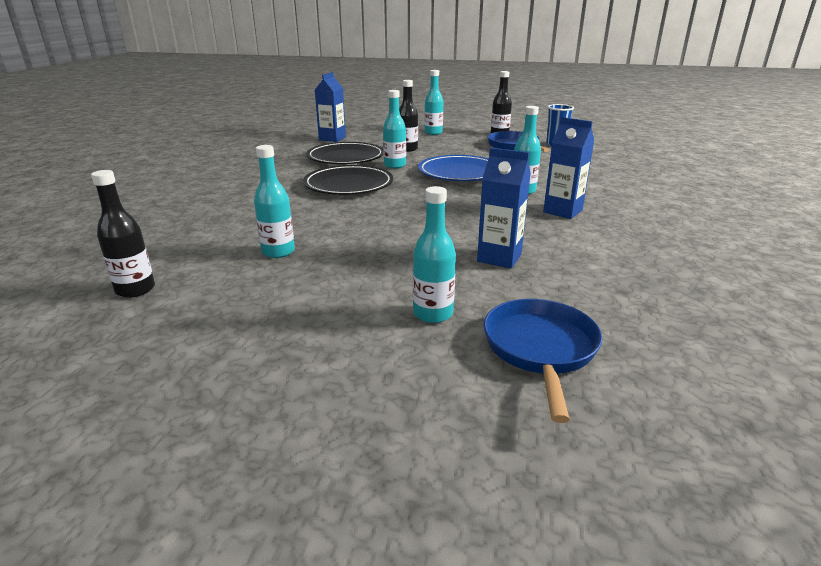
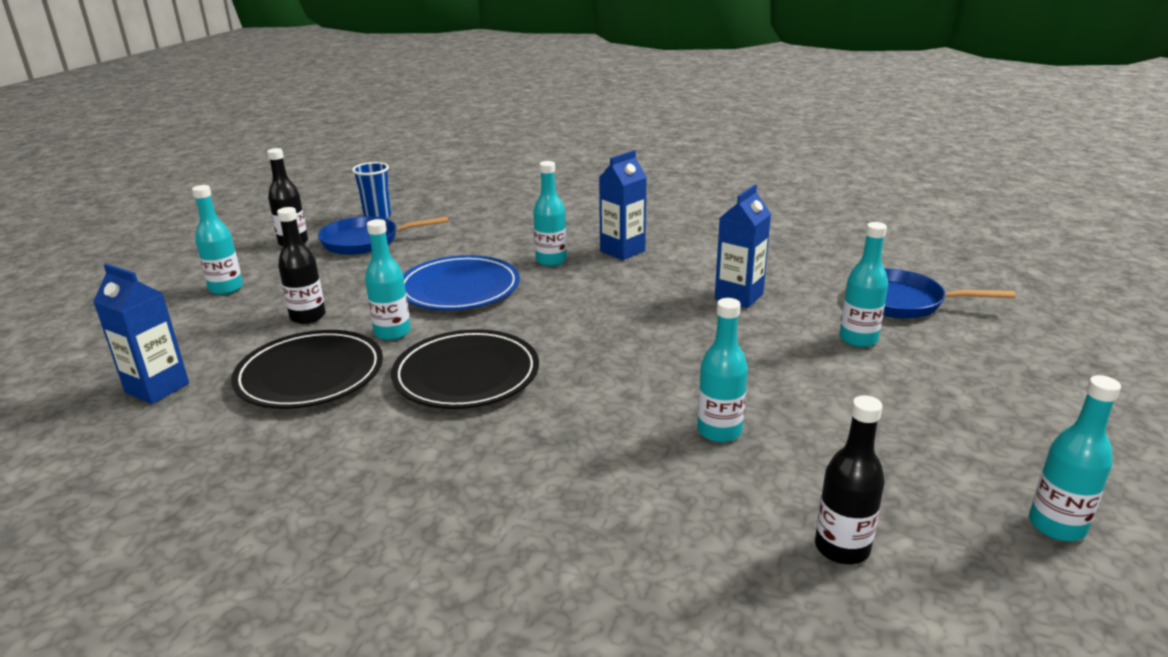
camera: 80 degrees left, 0 degrees up
none -> turquoise bottle [1029,375,1121,541]

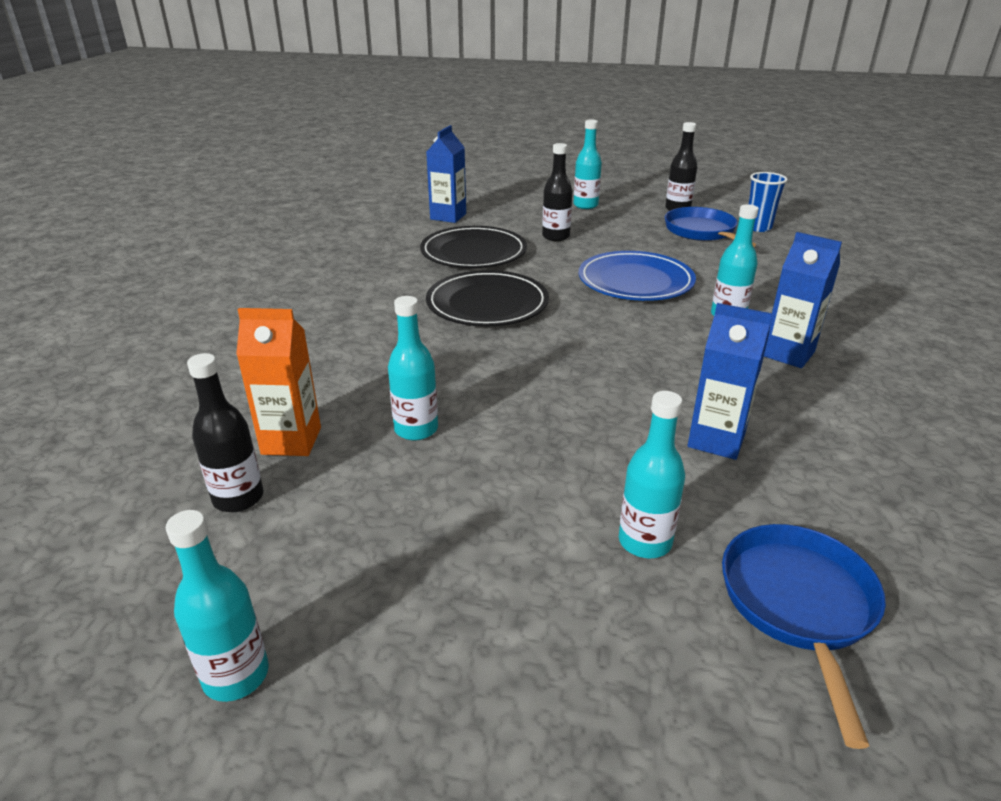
camera: 80 degrees right, 5 degrees up
turquoise bottle [365,219,411,340] -> none
none -> orange carton [236,308,321,456]

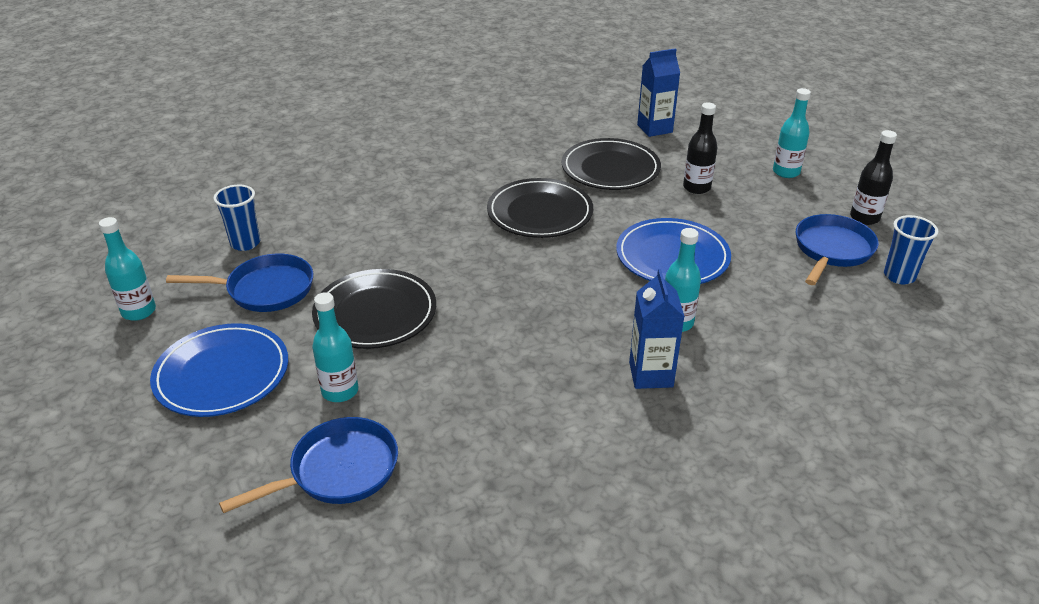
camera: 50 degrees right, 5 degrees up
black bottle [187,353,264,512] -> blue cup [213,184,260,251]
orange carton [236,308,321,456] -> none
turquoise bottle [388,296,438,441] -> none
blue carton [688,303,773,460] -> none
none -> blue plate [150,323,288,417]
none -> blue pan [166,254,313,312]
none -> black plate [312,269,436,349]

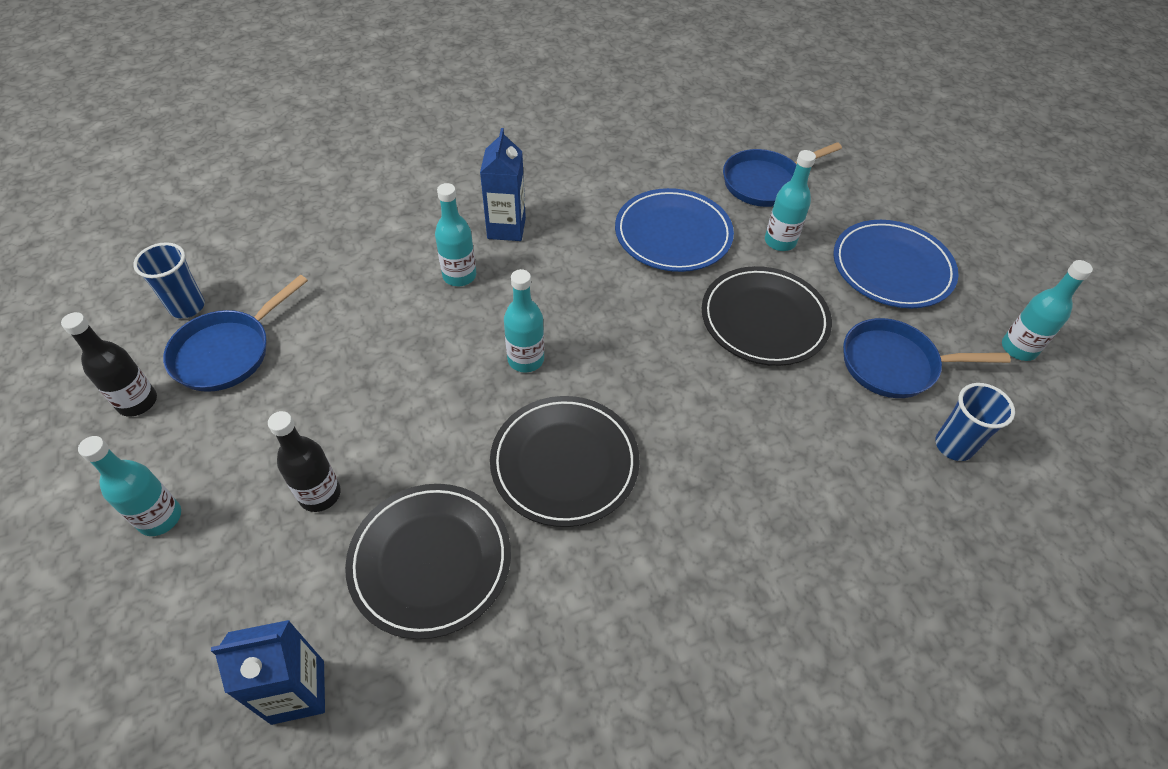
camera: 175 degrees left, 15 degrees up
blue plate [616,218,731,284] -> blue plate moved to [615,188,734,272]
none -> turquoise bottle [504,269,544,372]

